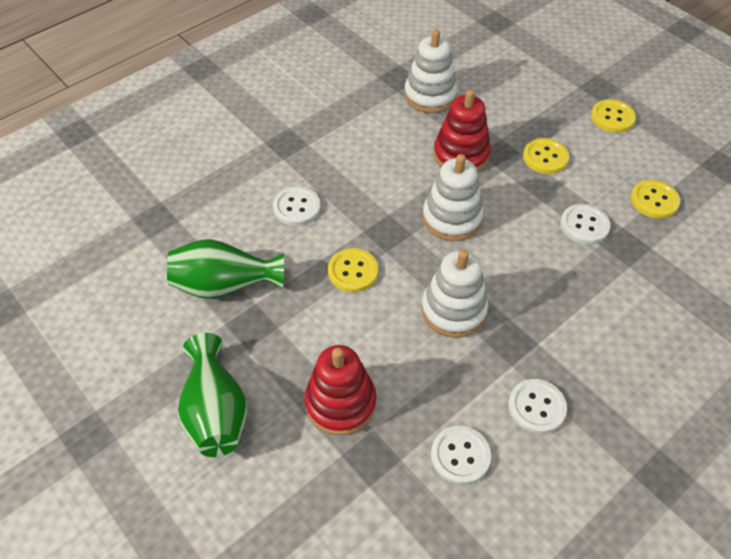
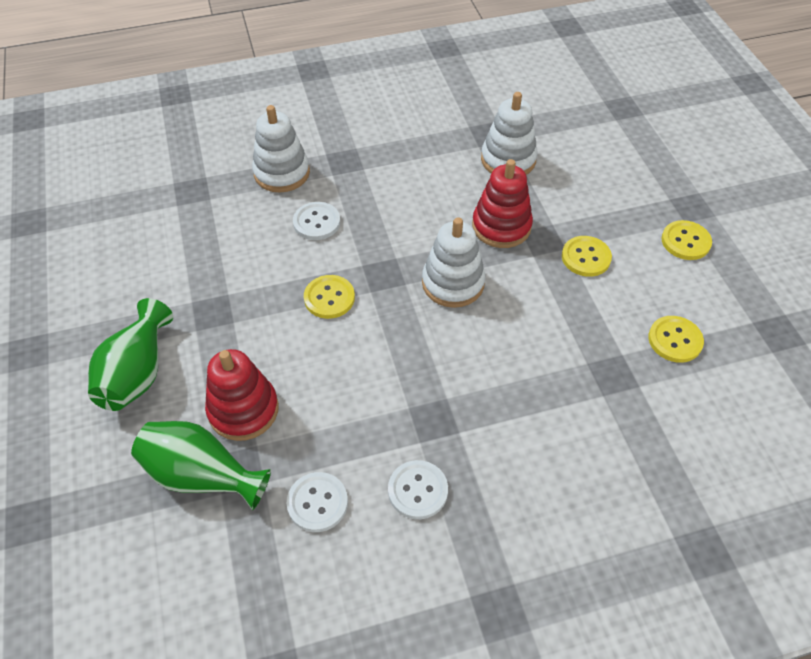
camera: 25 degrees right, 0 degrees up
green vase [167,239,284,299] -> green vase moved to [131,421,271,510]
white stacking toy [421,250,488,338] -> white stacking toy moved to [252,105,310,193]
white button [560,204,610,245] -> none

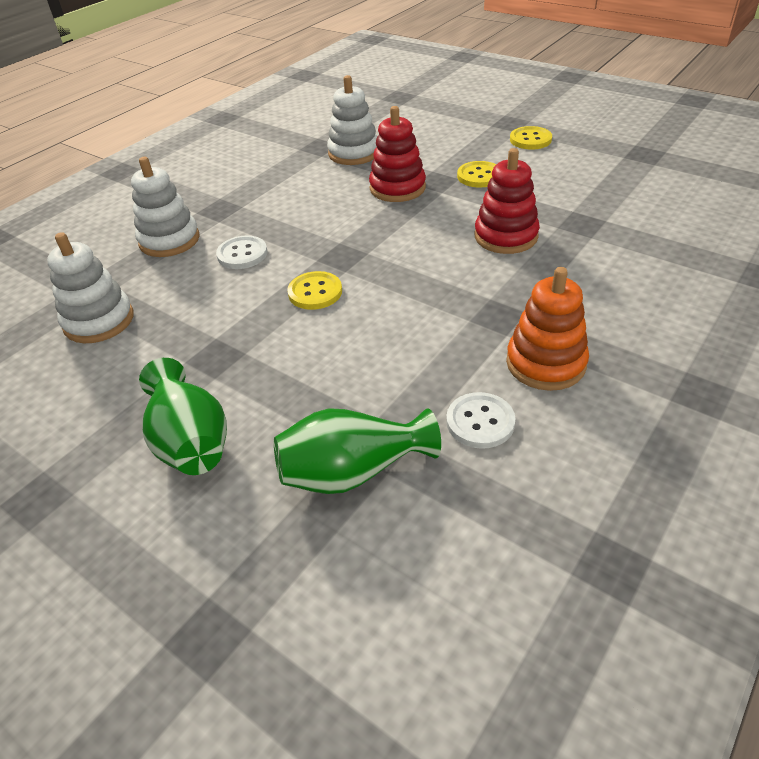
camera: 35 degrees left, 10 degrees down
red stacking toy [205,349,279,441] -> red stacking toy moved to [475,148,540,254]
white button [388,460,448,519] -> orange stacking toy [506,267,589,391]
white stacking toy [422,218,485,308] -> white stacking toy moved to [47,232,134,343]
yellow button [648,316,704,363] -> none

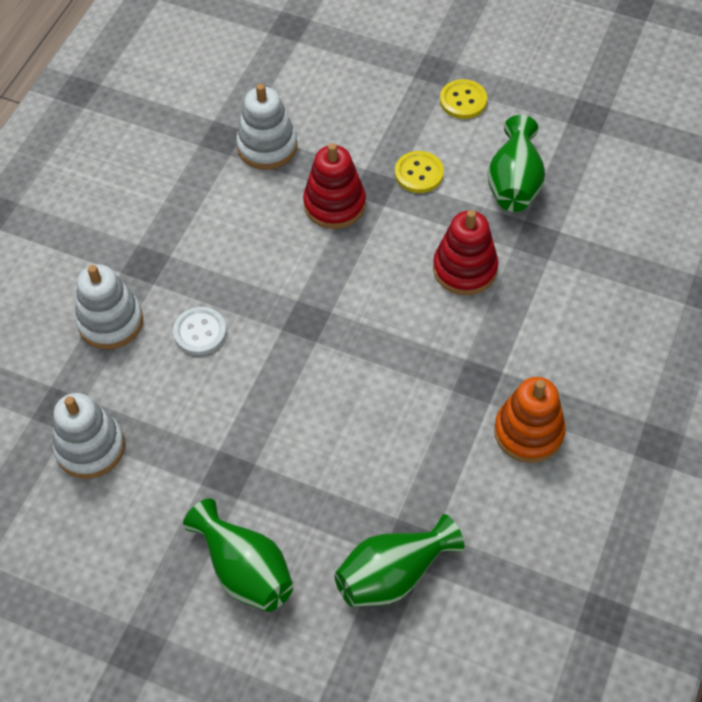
camera: 15 degrees left, 15 degrees up
yellow button [287,271,342,310] -> none
white button [446,392,515,449] -> none
none -> green vase [488,115,545,212]

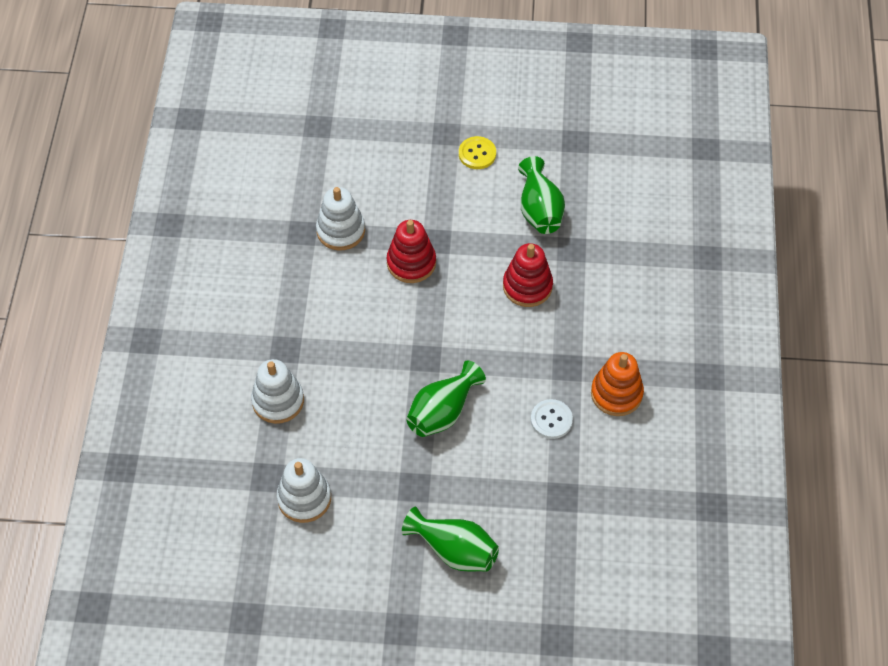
camera: 20 degrees left, 0 degrees up
white button [173,307,227,355] -> white button moved to [531,399,573,439]
green vase [334,514,464,607] -> green vase moved to [406,360,486,437]
yellow button [395,151,444,193] -> none

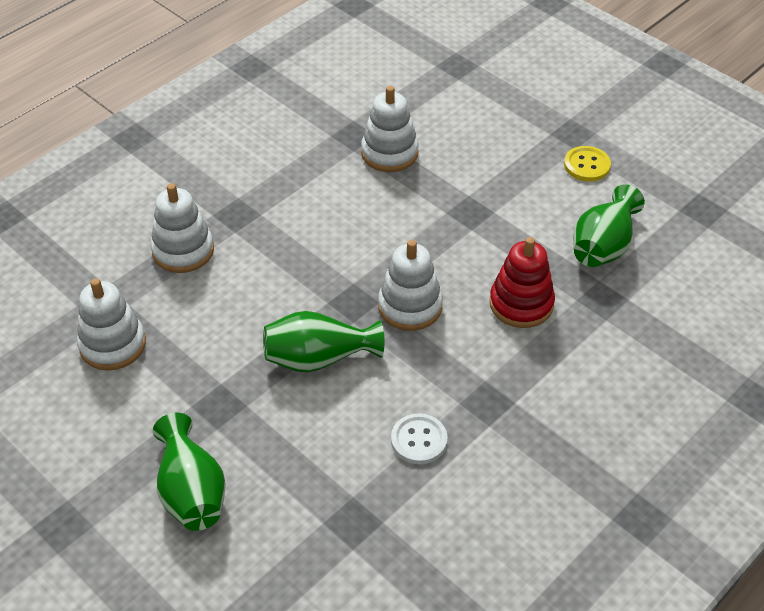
camera: 40 degrees right, 10 degrees down
red stacking toy [387,220,436,283] -> none
orange stacking toy [591,352,644,416] -> none
none -> white stacking toy [378,240,443,331]

